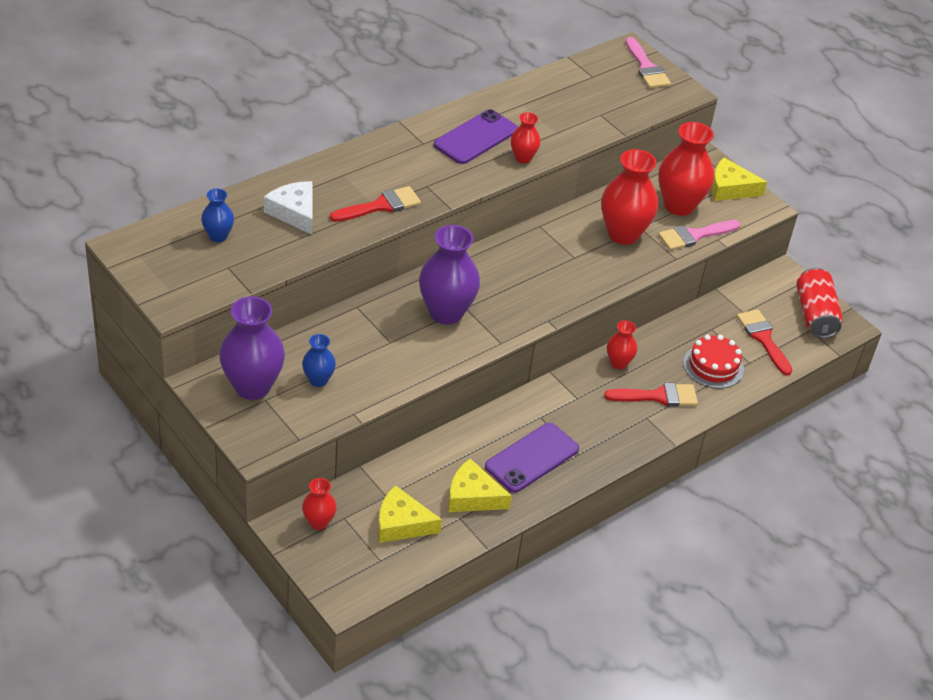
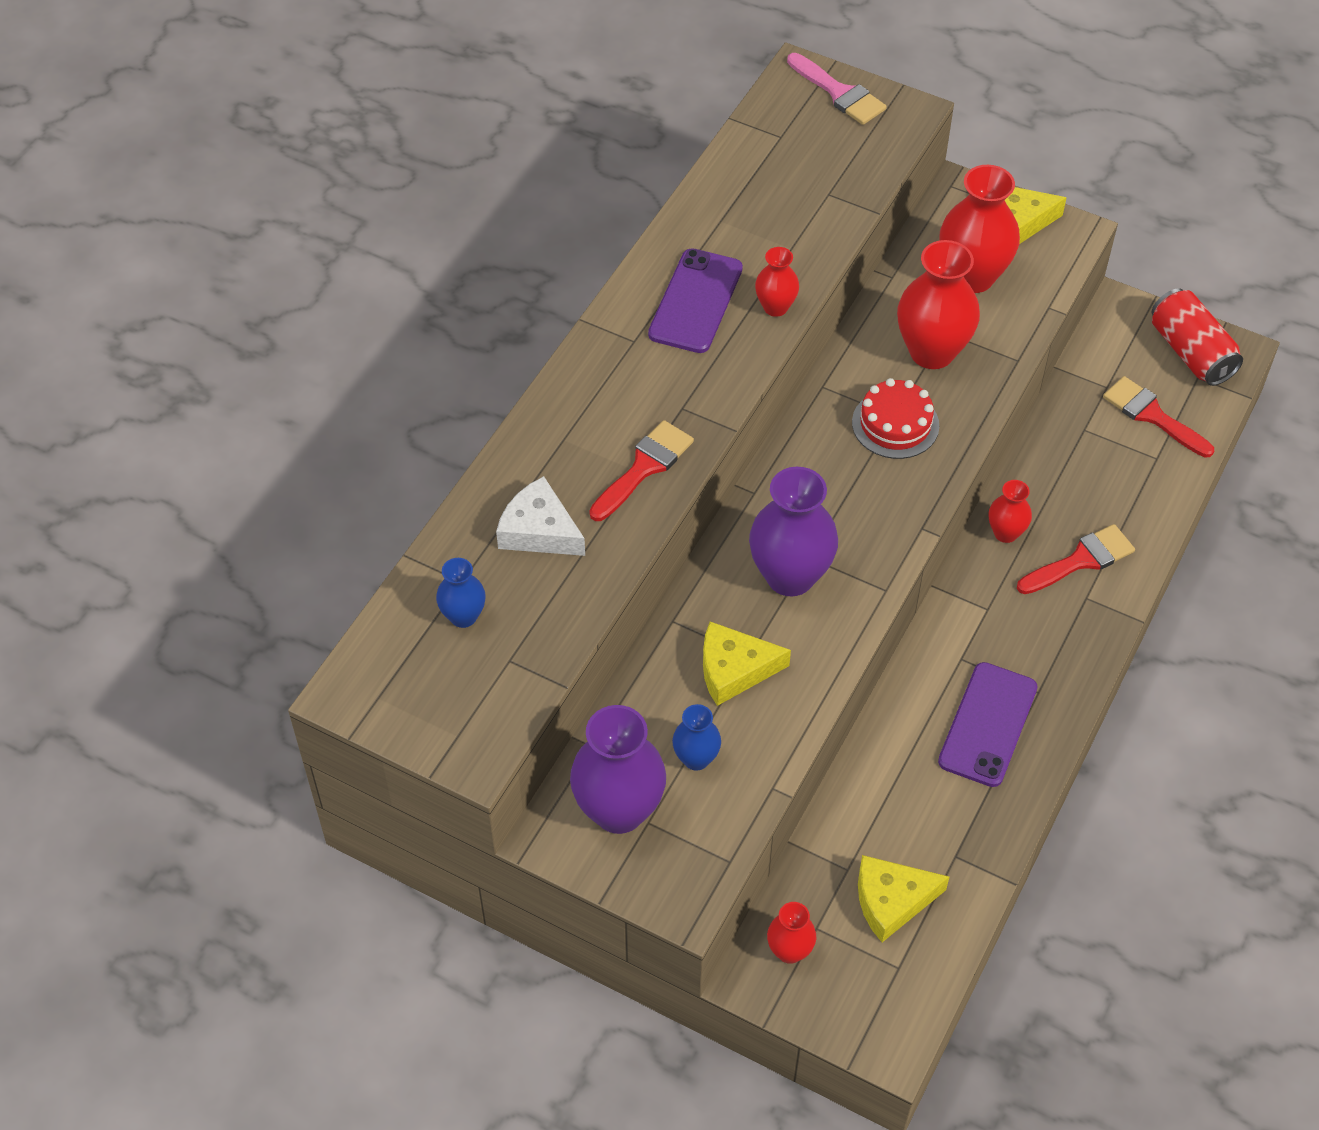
camera: 20 degrees left, 10 degrees up
yellow cheese [448,459,512,512] -> yellow cheese moved to [703,622,791,706]
pink brush [658,220,740,250] -> none
red cake [683,335,744,389] -> red cake moved to [852,378,939,459]

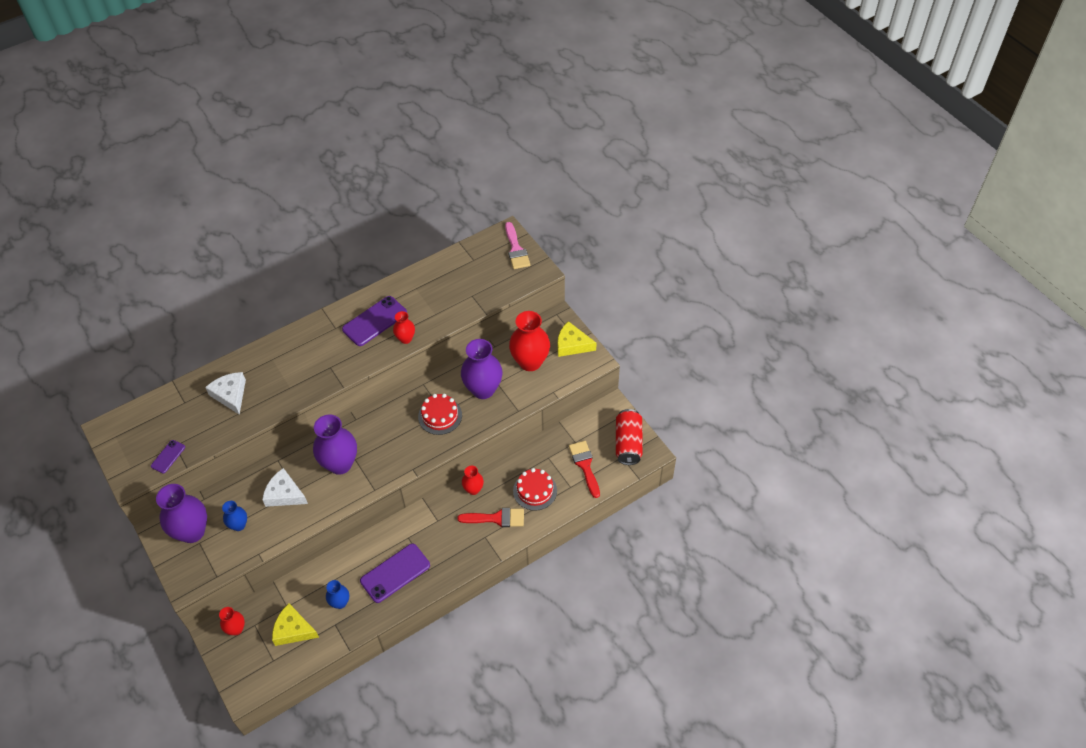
camera: 30 degrees right, 0 degrees up
blue vase [436,558,486,628] -> blue vase moved to [326,580,349,609]
red brush [589,420,694,521] -> none
yellow cheese [703,622,791,706] -> white cheese [262,468,308,507]
red vase [897,240,980,369] -> purple vase [461,339,503,399]
none -> purple phone [151,440,185,473]
none -> red cake [513,468,557,511]

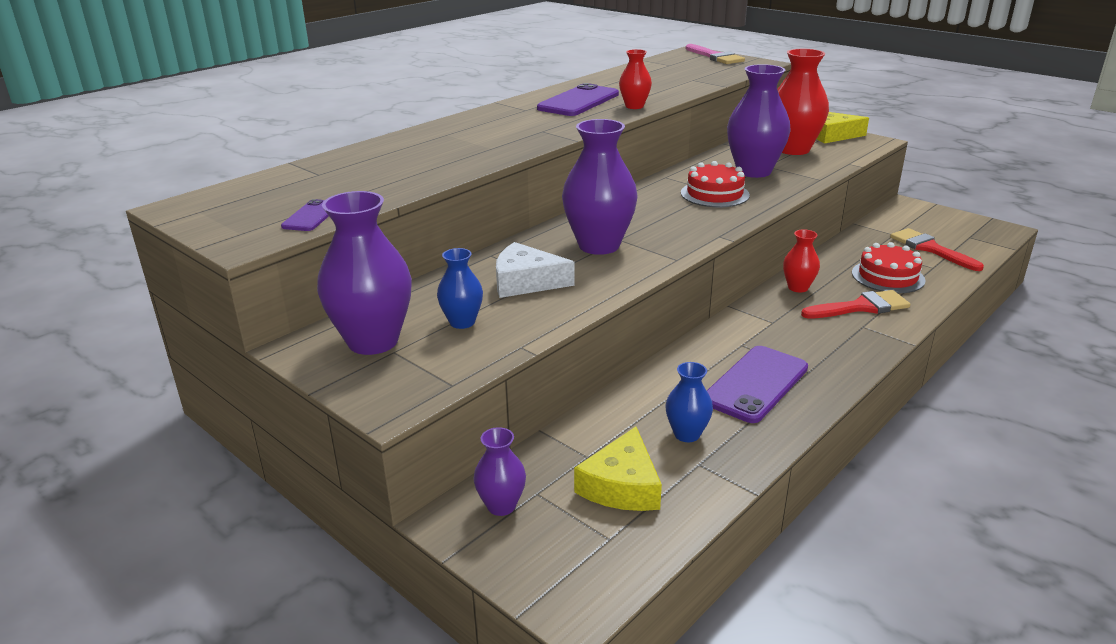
camera: 15 degrees left, 25 degrees down
white cheese [205,372,246,415] -> none
red vase [219,607,245,635] -> purple vase [473,427,526,516]
yellow cheese [272,604,319,646] -> yellow cheese turned 75 degrees counterclockwise [574,427,662,511]
red can [616,409,643,465] -> none

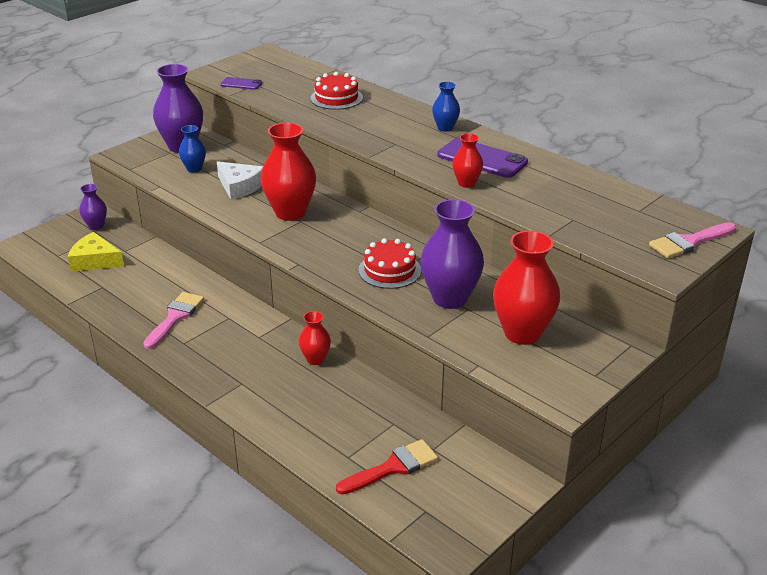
camera: 90 degrees right, 5 degrees up
white cheese [496,242,575,298] -> white cheese turned 120 degrees clockwise [217,161,263,200]
purple vase [562,119,638,255] -> red vase [261,122,316,221]
blue vase [665,362,713,442] -> blue vase moved to [432,82,460,132]
purple phone [707,346,808,423] -> pink brush [143,292,204,349]
red brush [801,290,910,319] -> none
yellow cheese [817,112,869,144] -> none
red cake [852,242,926,293] -> red cake moved to [310,72,363,110]

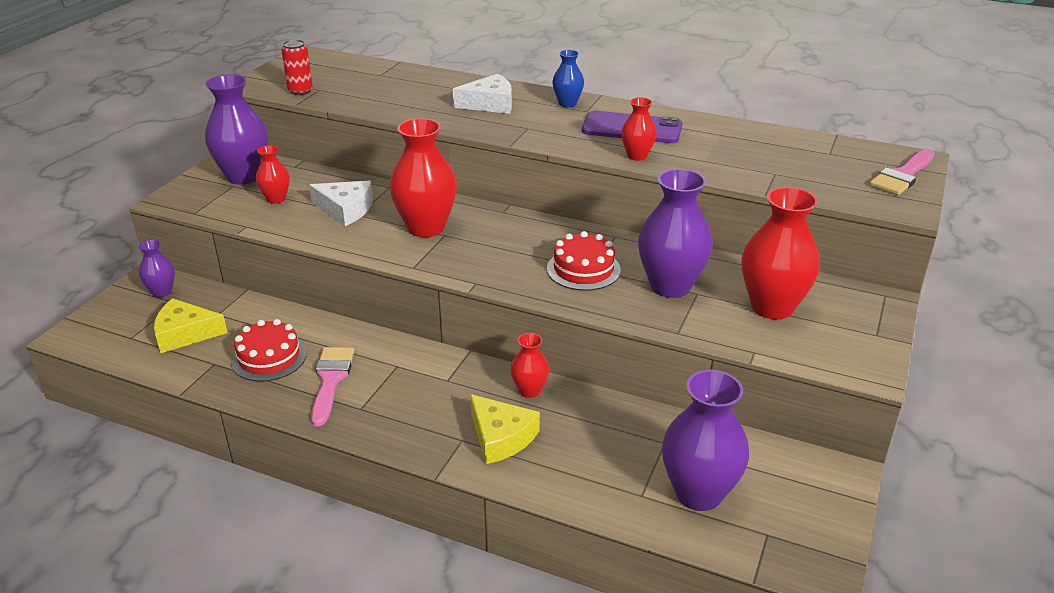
camera: 20 degrees left, 0 degrees up
blue vase [179,125,206,173] -> red vase [256,145,290,204]
purple phone [221,77,262,90] -> red can [281,40,313,95]
red cake [310,72,363,110] -> red cake moved to [231,319,307,382]
red brush [336,439,438,495] -> purple vase [662,370,749,511]
none -> white cheese [453,74,512,114]
none -> yellow cheese [470,394,540,464]

